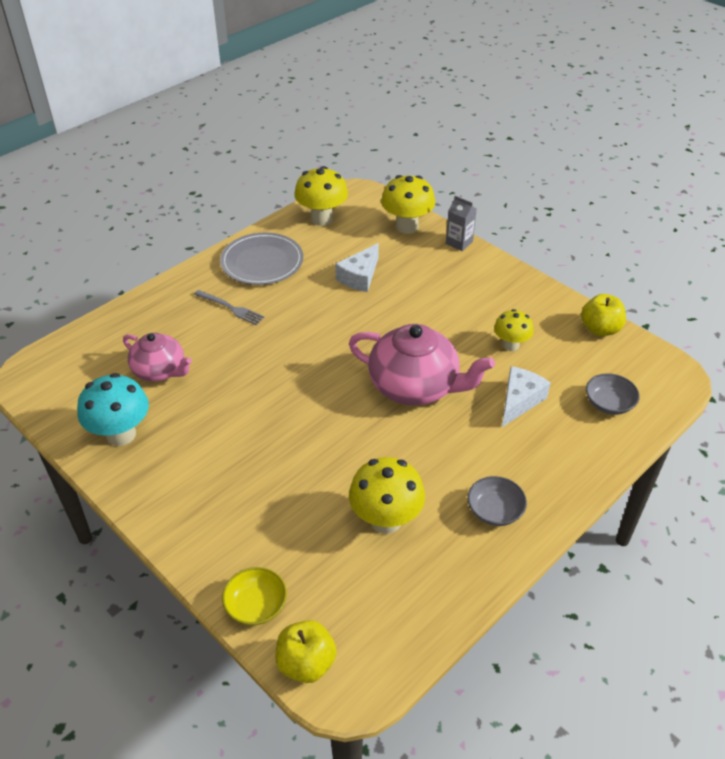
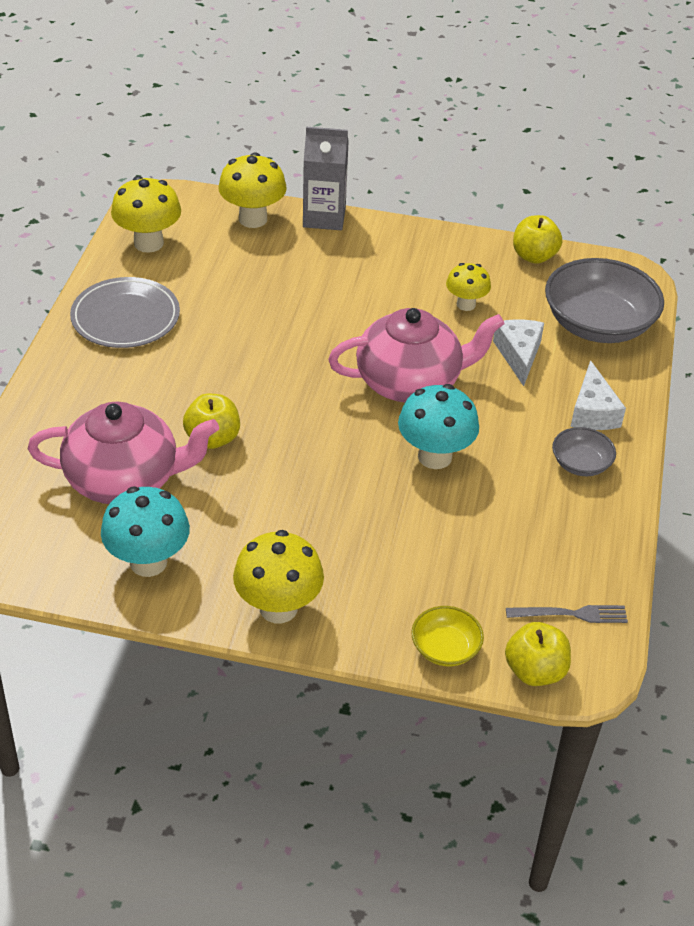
camera: 35 degrees left, 0 degrees up
pink teapot [123,333,192,382] -> pink teapot [28,401,219,504], size x1.61
grey fork [194,290,265,325] -> grey fork moved to [506,605,628,623]
white cheese [335,243,379,292] -> white cheese moved to [570,360,626,430]
yellow mushroom [349,457,425,534] -> yellow mushroom moved to [233,530,324,623]
grey carton [446,195,477,251] -> grey carton [303,127,349,230], size x1.61
grey bowl [586,373,640,415] -> grey bowl [545,258,664,343], size x2.05
none -> yellow apple [183,394,240,449]
none -> turquoise mushroom [398,384,479,469]

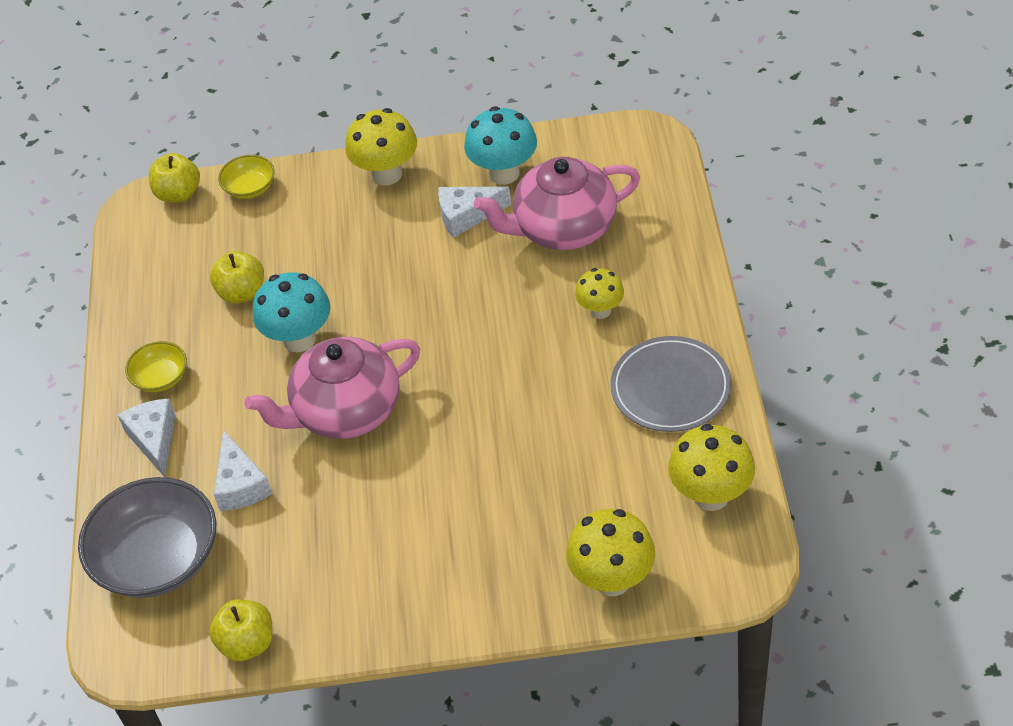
camera: 170 degrees right, 5 degrees up
yellow apple [183,394,240,449] -> yellow apple moved to [210,251,264,304]
grey carton [303,127,349,230] -> none
yellow mushroom [446,263,491,311] -> yellow mushroom moved to [575,268,624,319]
grey fork [506,605,628,623] -> none
grey bowl [552,427,616,476] -> yellow bowl [125,341,187,392]
none -> white cheese [438,187,511,238]

